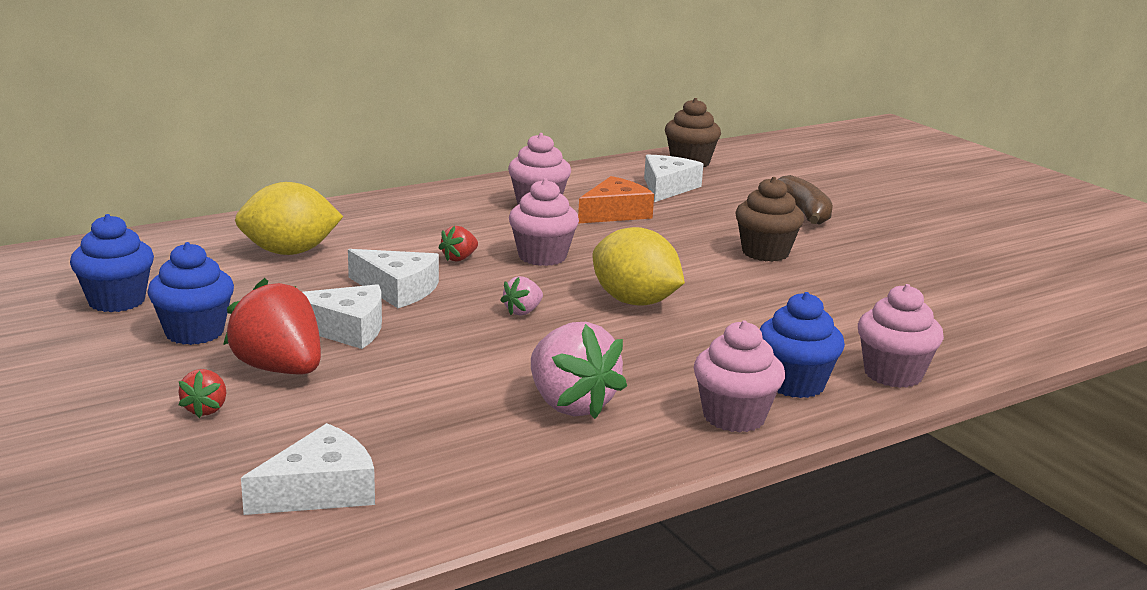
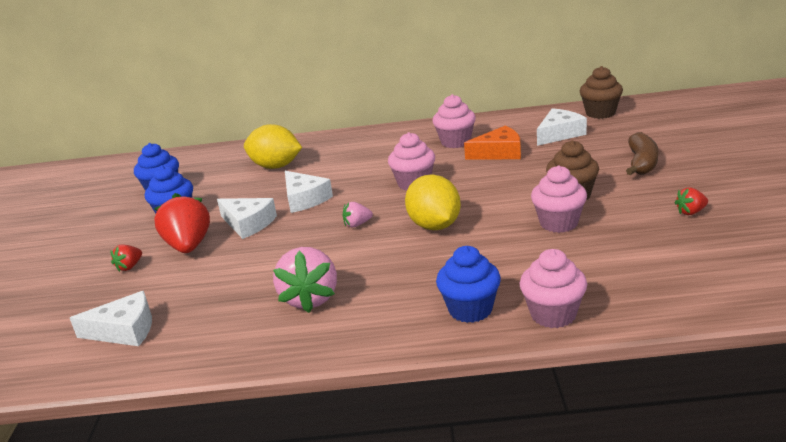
camera: 35 degrees right, 5 degrees up
red strawberry [439,226,478,261] -> red strawberry moved to [675,187,708,215]
pink cupcake [694,320,785,433] -> pink cupcake moved to [531,165,587,233]

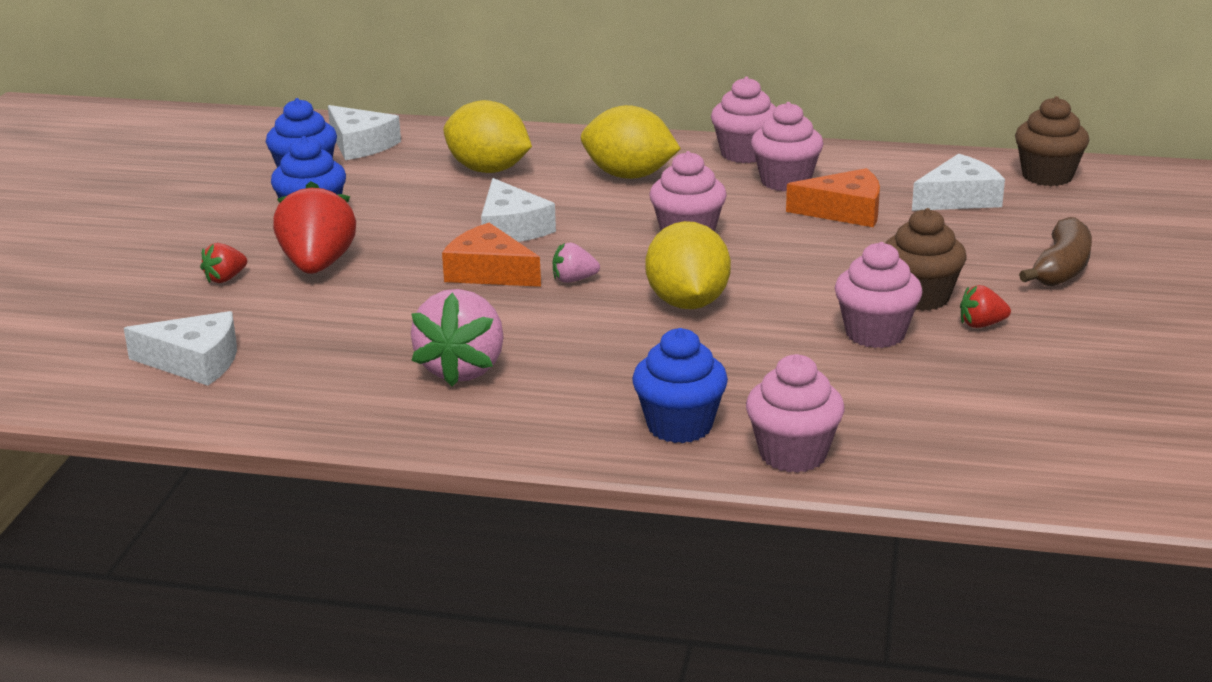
camera: 10 degrees right, 0 degrees up
white cheese [217,198,277,239] -> white cheese moved to [328,105,401,160]
red strawberry [675,187,708,215] -> red strawberry moved to [960,285,1011,328]
none -> orange cheese [442,223,541,287]
none -> yellow lemon [581,105,681,179]
none -> pink cupcake [711,77,776,163]

